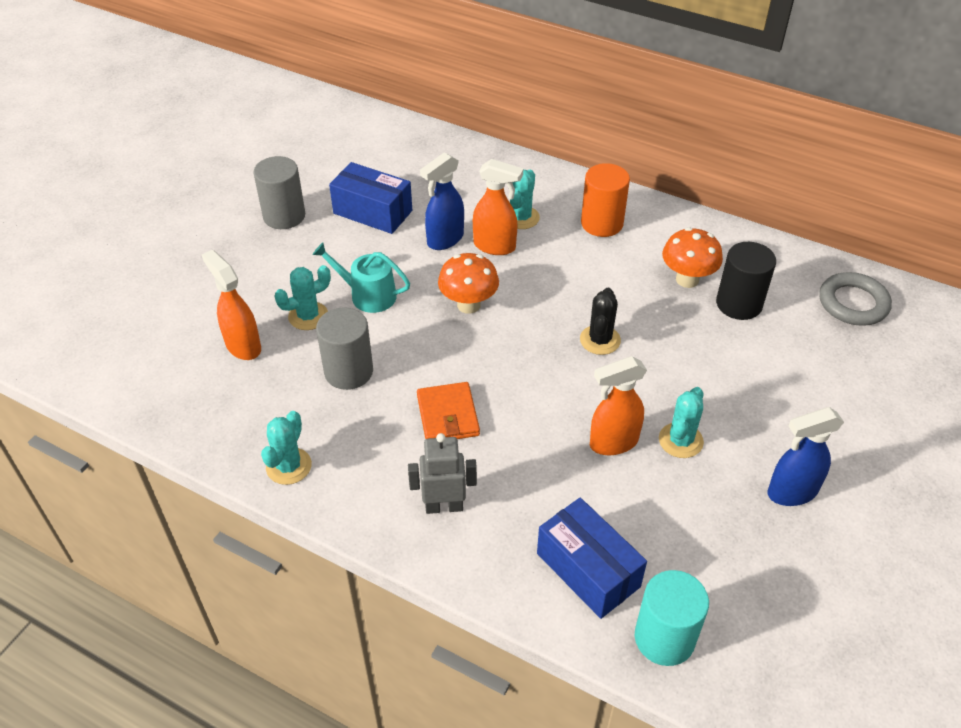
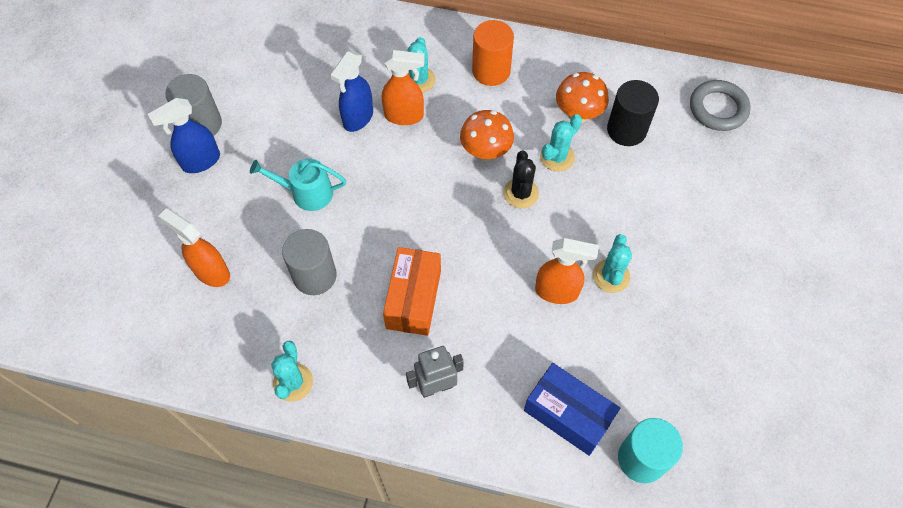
camera: 15 degrees left, 15 degrees up
turquoise cactus [275,265,331,330] -> turquoise cactus moved to [540,114,582,172]
blue box [329,162,412,234] -> none
orange wallet [417,382,480,439] -> orange box [383,247,441,336]
orange mushroom [438,253,499,314] -> orange mushroom moved to [460,110,514,162]
orange spray bottle [590,356,647,455] -> orange spray bottle turned 135 degrees counterclockwise [535,238,599,304]
blue spray bottle [768,407,844,506] -> blue spray bottle moved to [148,98,220,173]

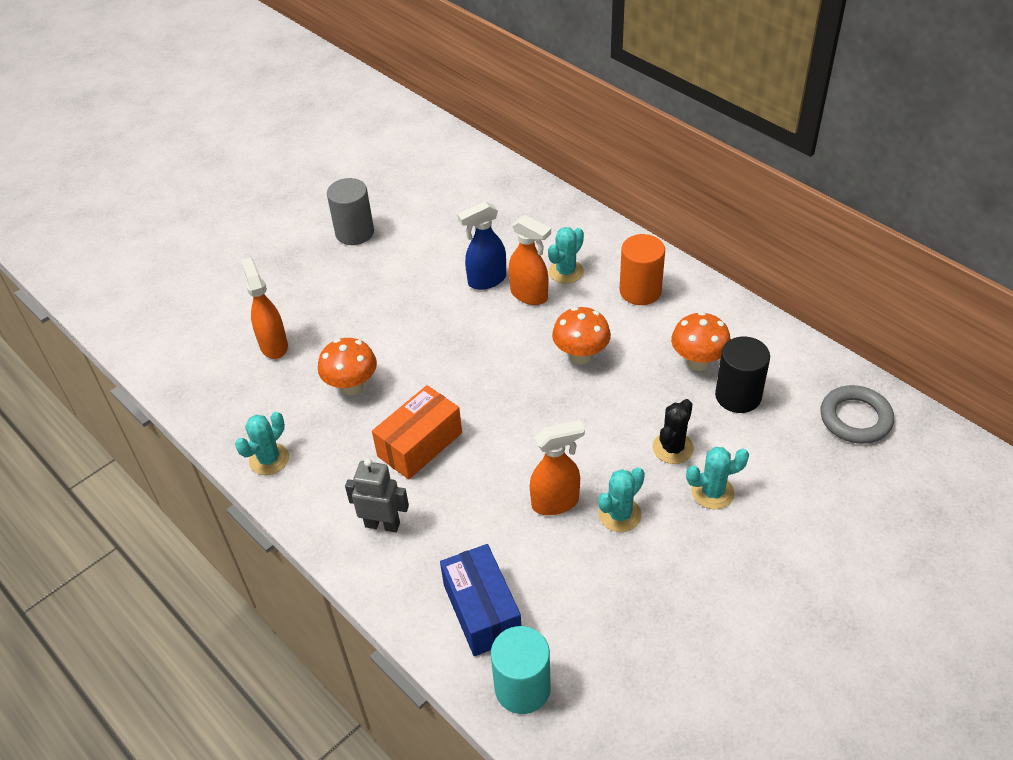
camera: 35 degrees right, 15 degrees down
blue spray bottle [148,98,220,173] -> none
turquoise watering can [250,158,346,211] -> none
grey cylinder [282,229,337,295] -> orange mushroom [318,338,377,395]
black cactus [503,151,539,208] -> black cactus moved to [653,399,694,464]
orange spray bottle [535,238,599,304] -> orange spray bottle turned 60 degrees counterclockwise [530,420,585,515]
turquoise cactus [540,114,582,172] -> turquoise cactus moved to [686,447,749,509]

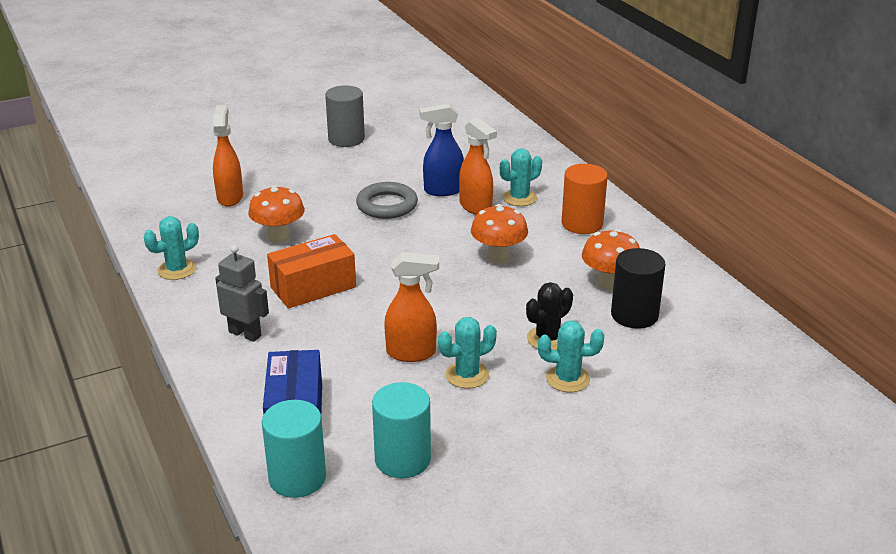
camera: 15 degrees right, 15 degrees down
grey ring [820,385,894,444] -> grey ring moved to [356,182,418,219]
none -> turquoise cylinder [372,382,431,478]

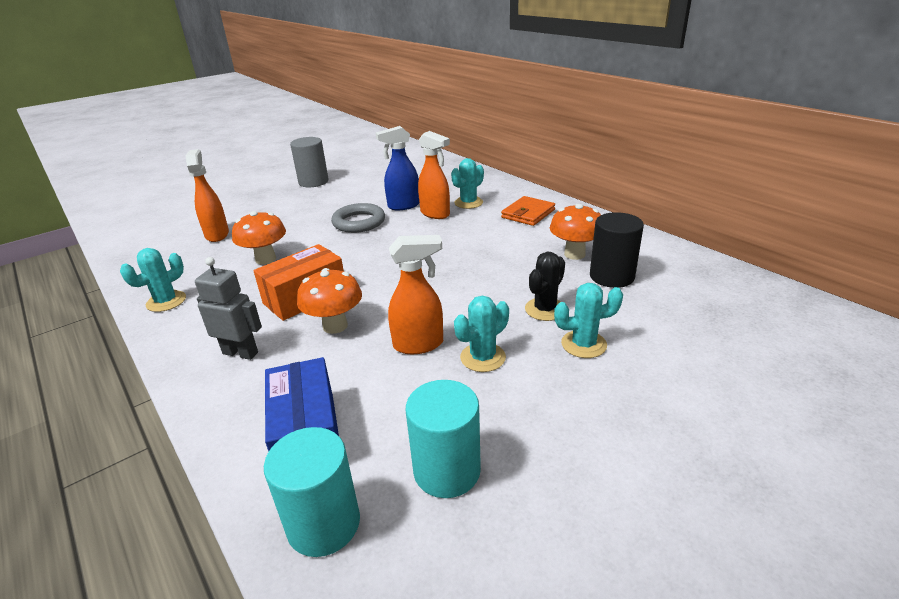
camera: 10 degrees left, 0 degrees up
orange mushroom [471,204,528,263] -> orange mushroom moved to [297,268,362,334]
orange cylinder [562,164,608,234] -> orange wallet [501,196,555,226]

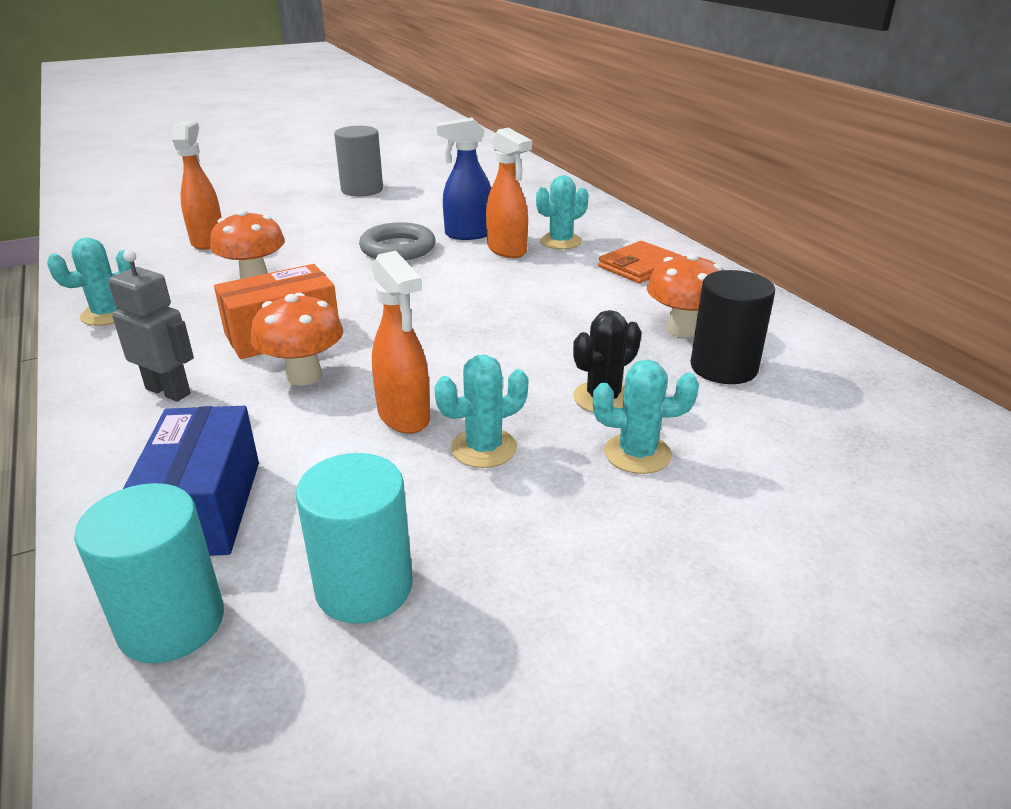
camera: 10 degrees right, 0 degrees up
orange spray bottle [388,235,443,354] -> orange spray bottle turned 60 degrees clockwise [372,251,430,434]

